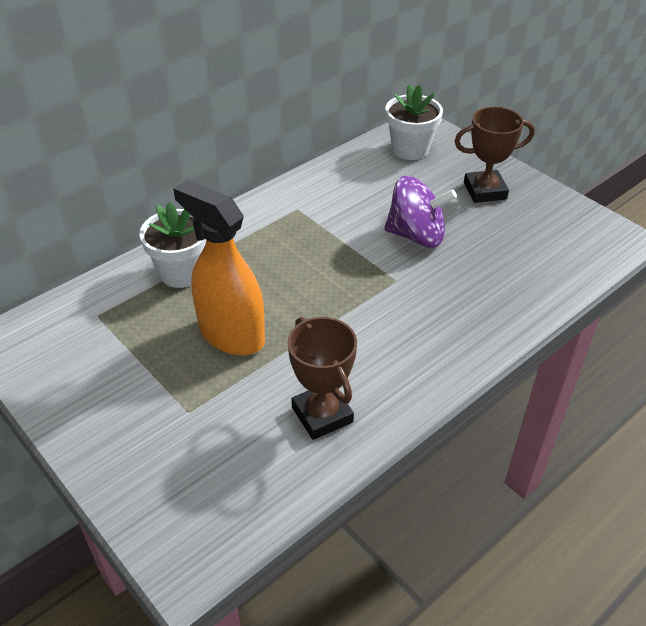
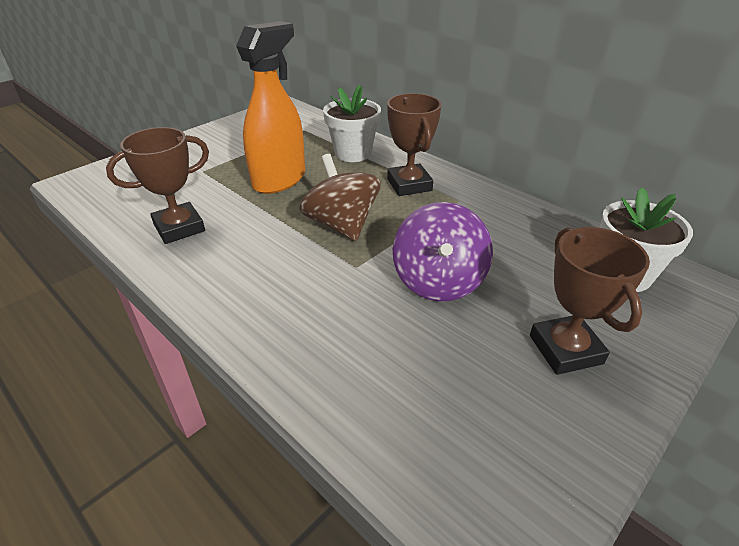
camera: 85 degrees right, 5 degrees down
none -> brown spinning top [299,154,381,241]
none -> brown trophy [387,93,441,196]

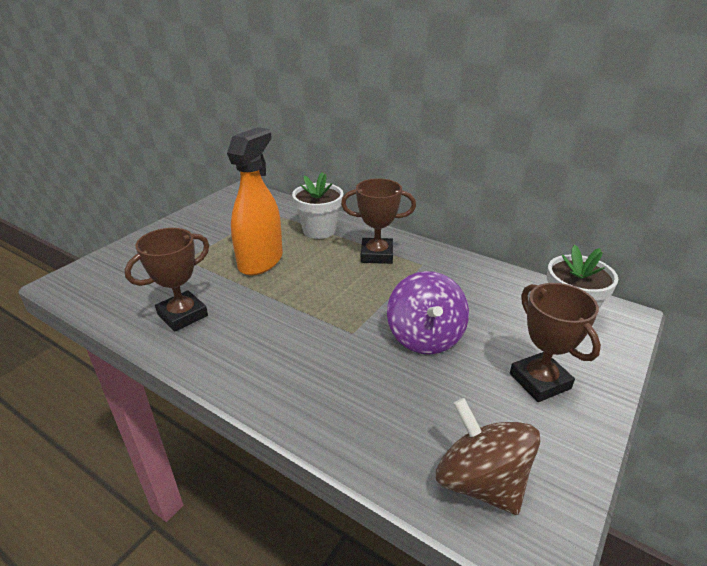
camera: 10 degrees left, 5 degrees down
brown spinning top [299,154,381,241] -> brown spinning top moved to [436,398,541,515]
brown trophy [387,93,441,196] -> brown trophy turned 60 degrees counterclockwise [341,178,416,264]

